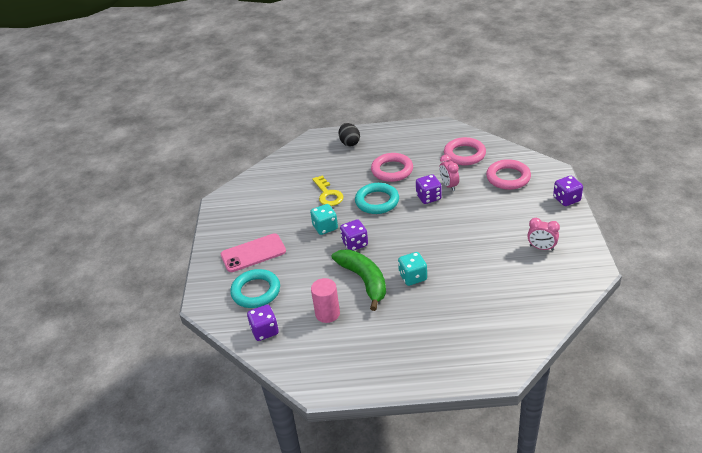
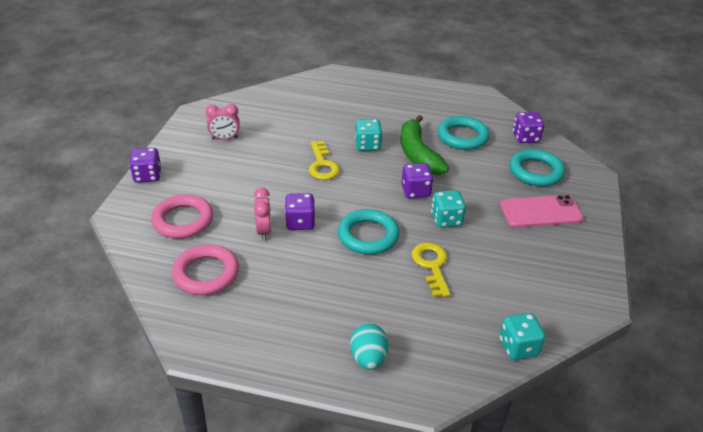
camera: 170 degrees left, 0 degrees up
pink cylinder [311,278,340,323] -> turquoise ring [438,116,490,150]
black egg [339,123,360,146] -> turquoise egg [350,323,389,370]
pink ring [371,153,413,182] -> none
pink clock [527,218,560,251] -> pink clock turned 135 degrees clockwise [206,104,239,140]
none -> yellow key [309,141,340,180]
none -> turquoise dice [499,313,545,360]

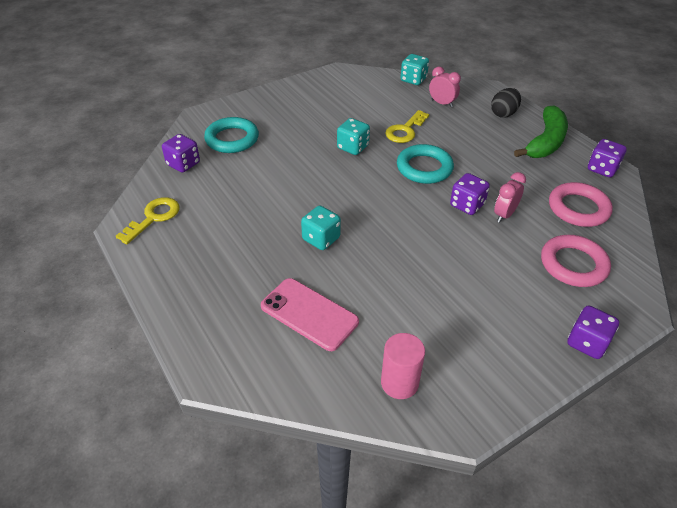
camera: 135 degrees left, 5 degrees up
pink clock [206,104,239,140] -> pink clock moved to [429,67,461,107]
yellow key [309,141,340,180] -> yellow key moved to [116,197,180,244]
turquoise egg [350,323,389,370] -> black egg [491,88,521,118]
green banana [401,115,449,175] -> green banana moved to [514,105,568,158]
purple dice [401,163,433,199] -> purple dice moved to [588,139,627,177]
turquoise ring [438,116,490,150] -> none
pink phone [500,195,584,228] -> pink phone moved to [261,278,359,351]
none -> pink cylinder [381,333,425,399]

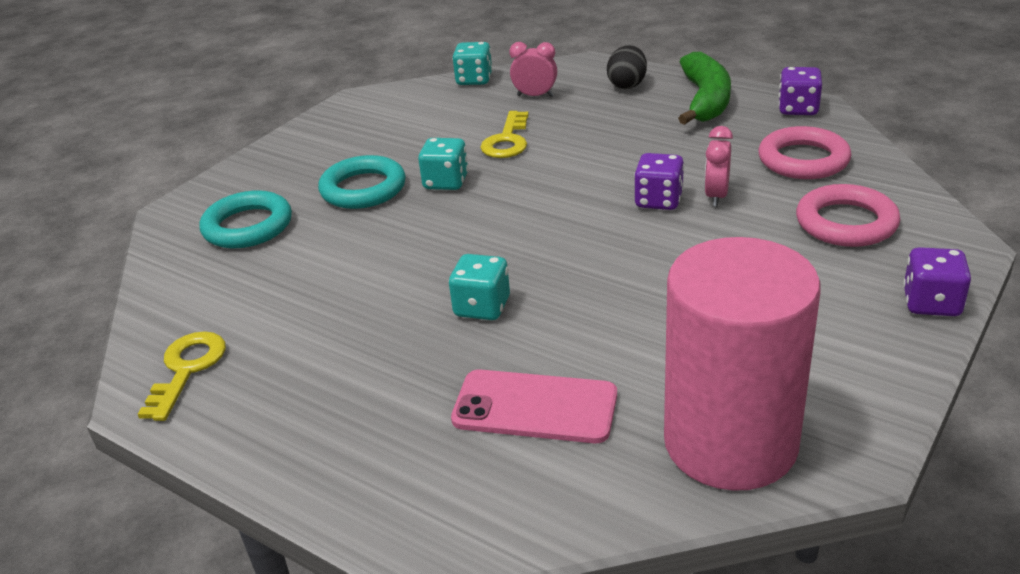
camera: 20 degrees left, 10 degrees down
purple dice [162,134,200,173] -> none
pink cylinder [381,333,425,399] -> pink cylinder [664,237,821,491], size x2.14
turquoise ring [397,144,454,184] -> turquoise ring moved to [318,155,406,209]

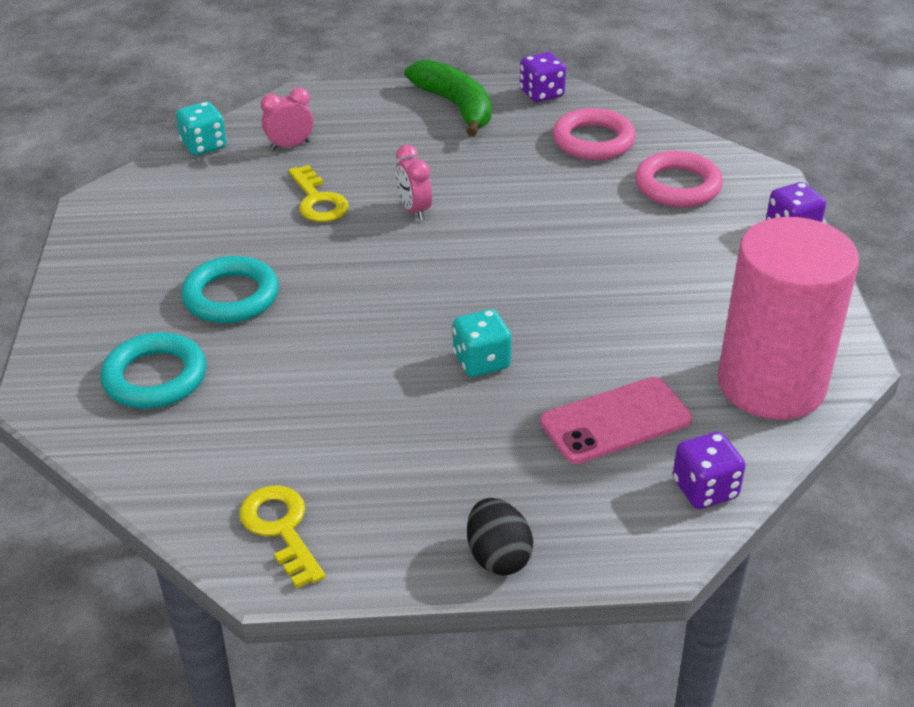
camera: 40 degrees left, 5 degrees up
turquoise dice [418,138,468,190] -> none
black egg [607,45,647,89] -> black egg moved to [467,498,533,576]
purple dice [634,153,684,210] -> purple dice moved to [673,432,746,509]
pink clock [704,126,733,207] -> pink clock moved to [396,145,432,220]

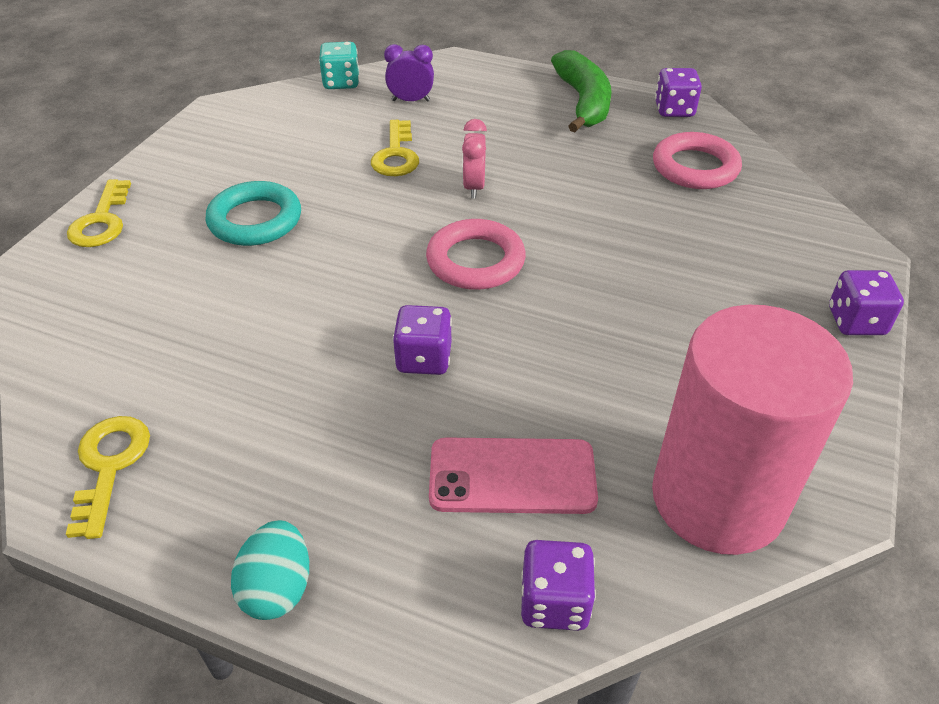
camera: 25 degrees right, 5 degrees up
turquoise ring [100,332,206,409] -> none
pink clock [261,88,313,151] -> purple clock [384,44,434,102]
turquoise dice [453,309,512,377] -> purple dice [393,305,452,375]
black egg [467,498,533,576] -> turquoise egg [231,520,309,620]
pink ring [635,151,723,207] -> pink ring moved to [426,219,526,290]
none -> yellow key [67,179,131,247]

